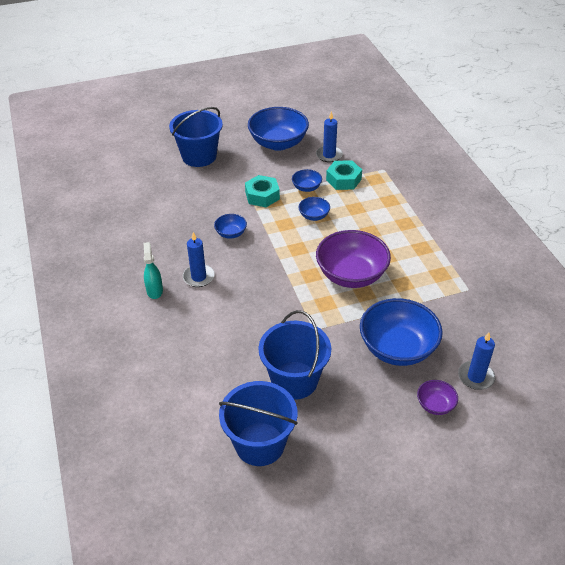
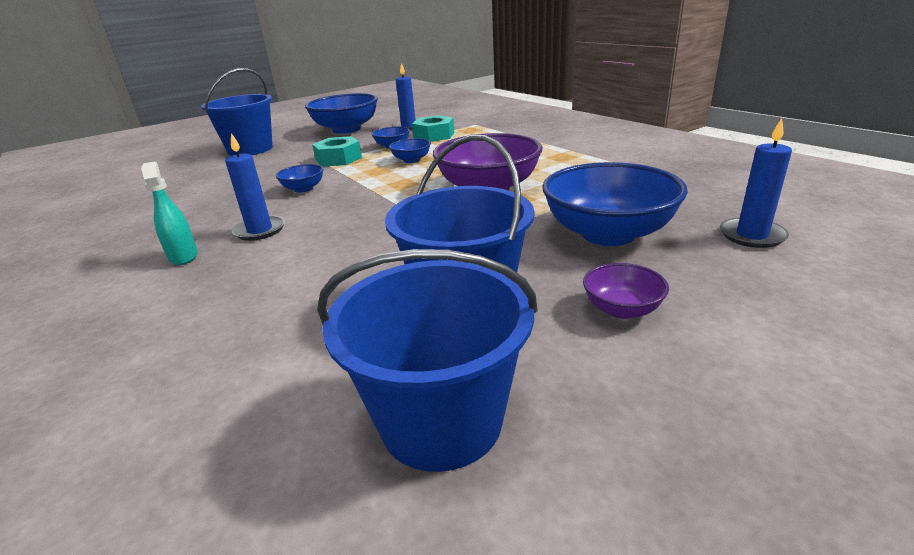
camera: 15 degrees left, 15 degrees down
purple bowl [417,380,458,415] -> purple bowl moved to [583,263,669,319]

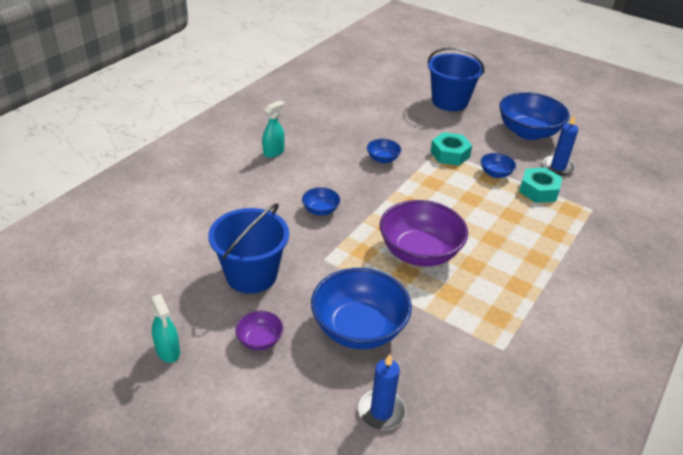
camera: 65 degrees right, 10 degrees up
blue candle [225,133,285,241] -> none
blue bucket [317,249,537,472] -> none
blue bowl [389,138,431,163] -> blue bowl moved to [302,187,340,216]
none -> turquoise spray bottle [151,294,180,363]

